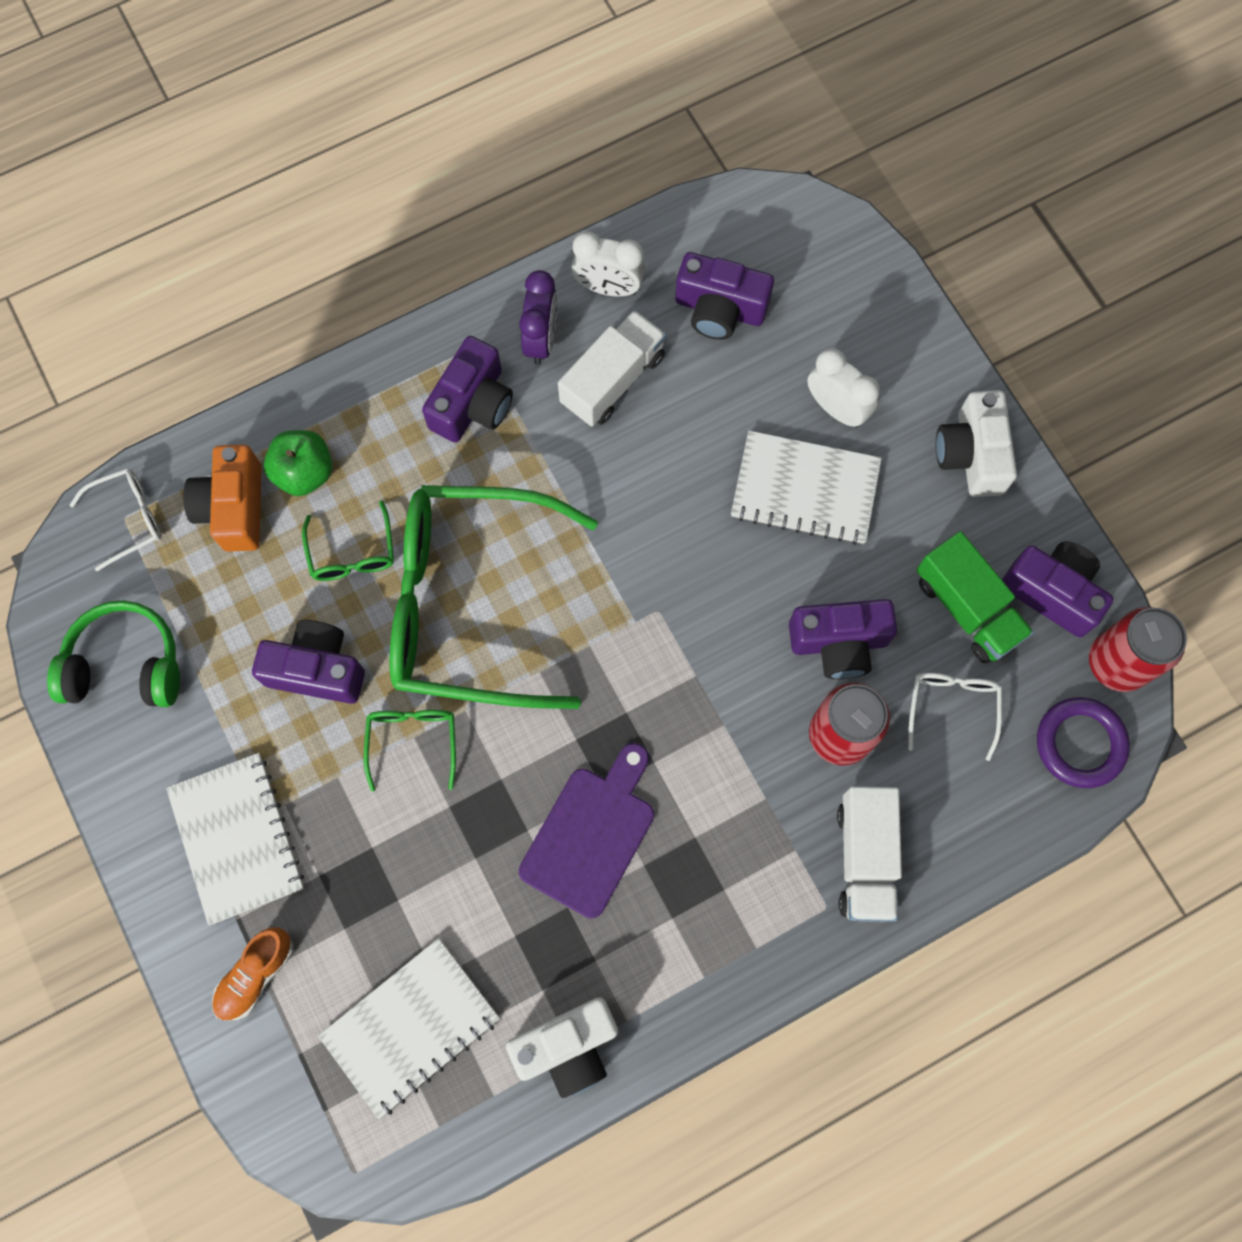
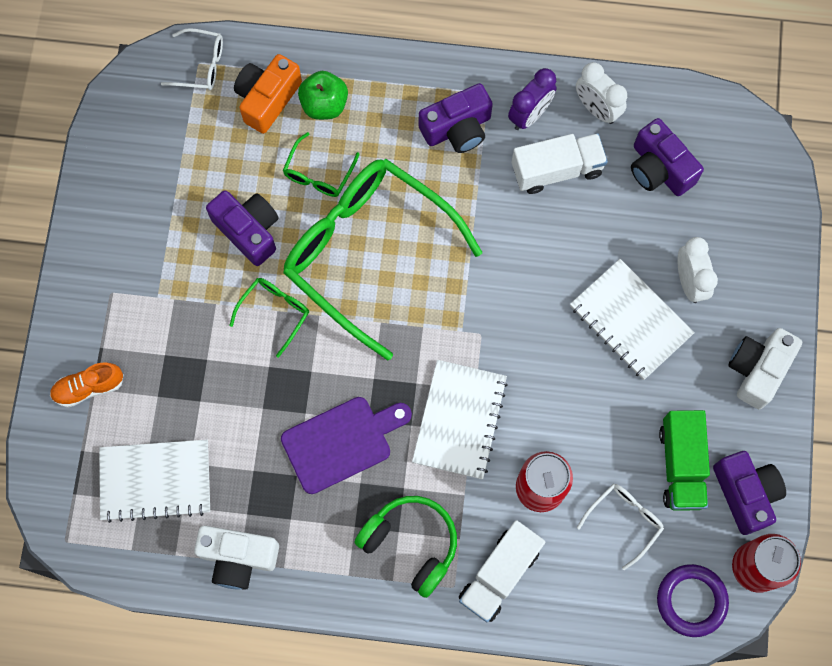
camera: 35 degrees right, 0 degrees up
green headphones [47,600,180,707] -> green headphones moved to [354,496,457,598]
white notebook [166,753,304,925] -> white notebook moved to [412,360,508,479]
purple camera [789,599,897,679] -> none

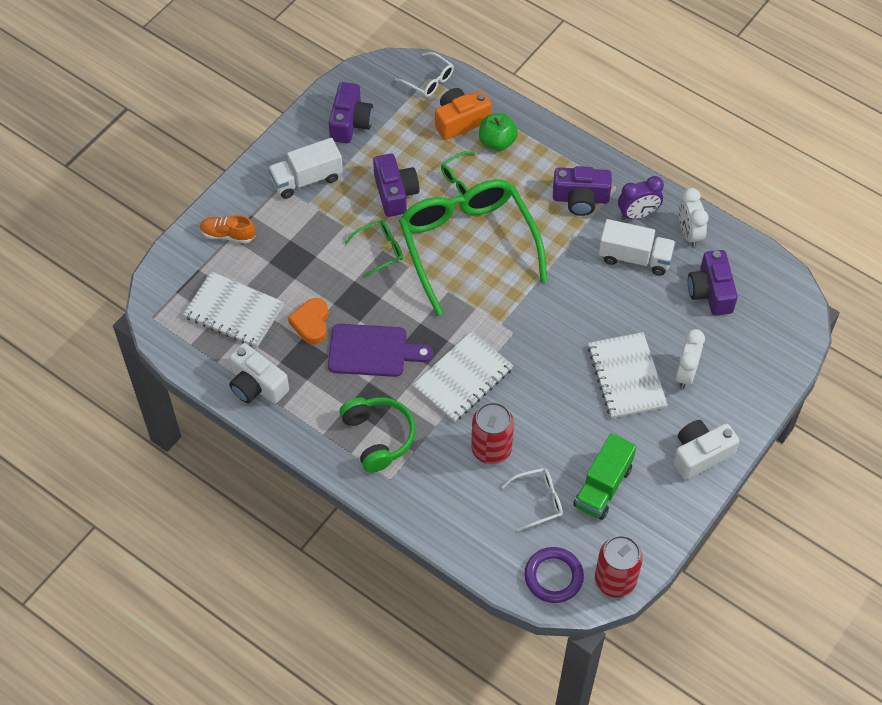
camera: 30 degrees right, 15 degrees down
white truck [459,520,545,623] -> white truck moved to [268,138,343,199]
purple camera [713,451,786,535] -> purple camera moved to [329,82,373,143]
none -> orange heart [288,298,329,345]

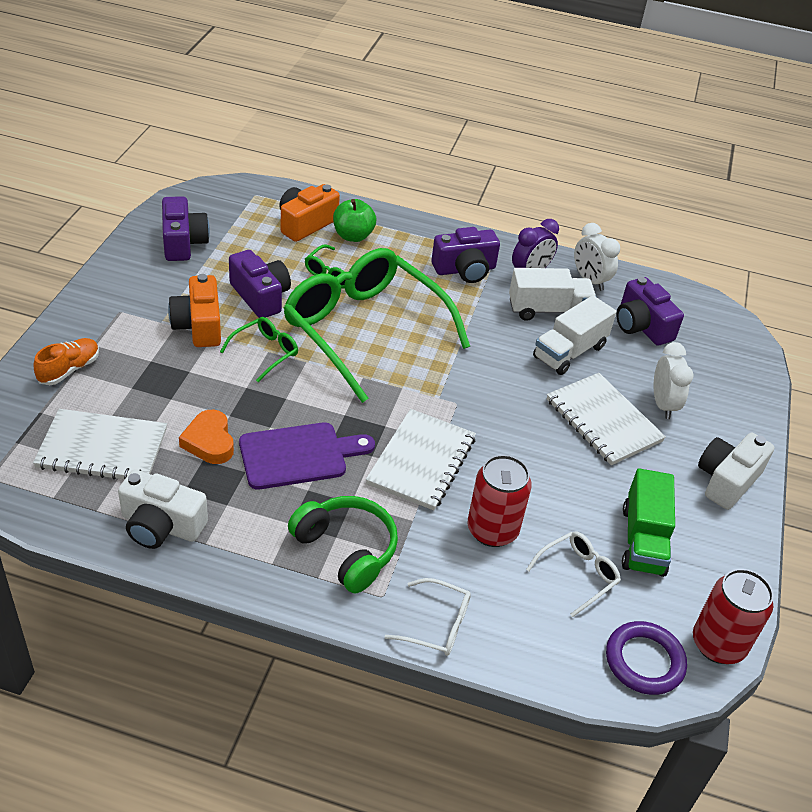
camera: 25 degrees left, 15 degrees down
orange shoe [200,215,256,243] -> orange shoe turned 135 degrees clockwise [34,338,99,385]
white truck [268,138,343,199] -> white truck moved to [533,295,617,375]
white glasses [395,52,454,97] -> white glasses moved to [384,578,471,656]
none -> orange camera [168,274,221,347]

